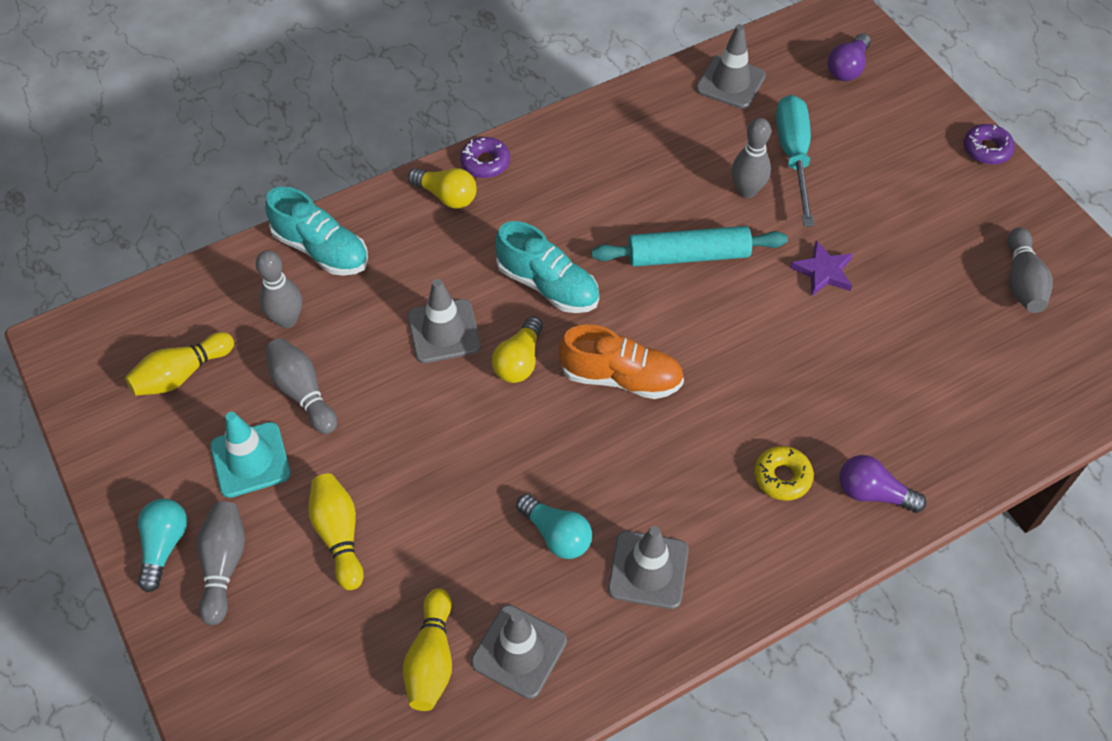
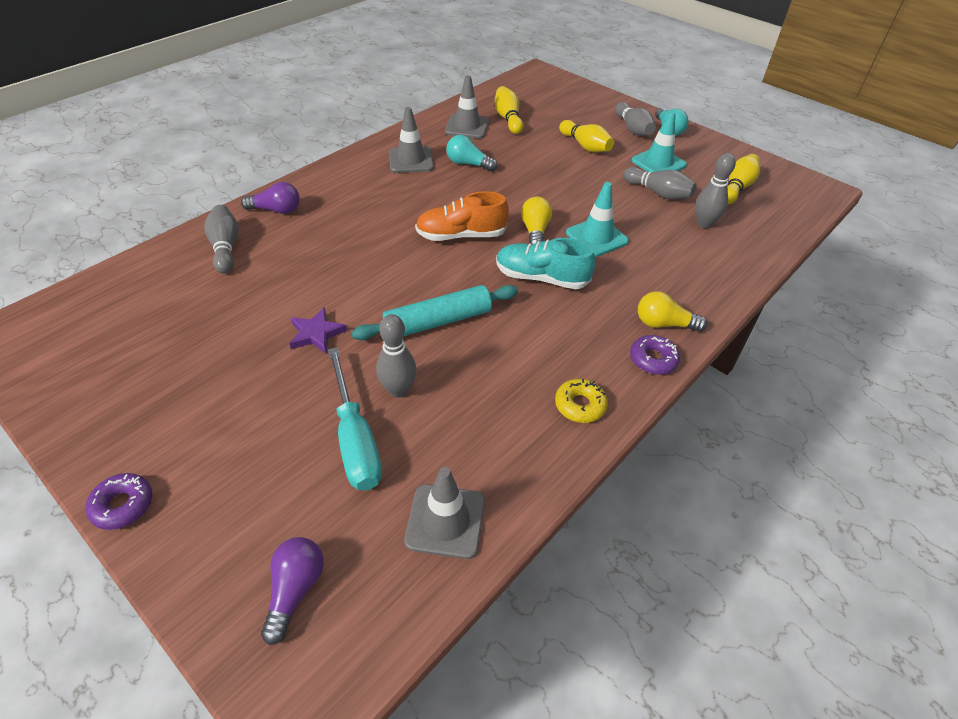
camera: 160 degrees right, 10 degrees down
turquoise shoe [265,187,368,276] -> none
grey traffic cone [408,279,481,363] -> turquoise traffic cone [566,182,629,257]
yellow donut [754,446,814,500] -> yellow donut moved to [555,379,608,423]
grey bowling pin [1007,227,1053,313] -> grey bowling pin moved to [204,205,239,274]

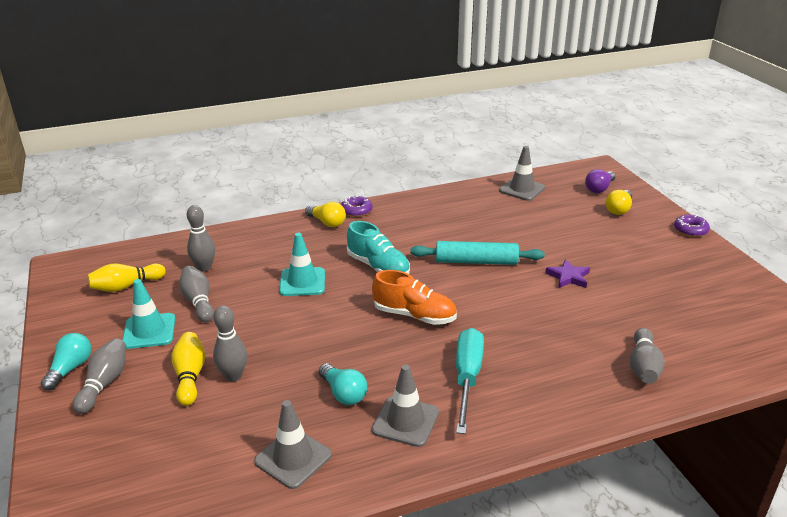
camera: 150 degrees left, 15 degrees down
purple light bulb [241,182,300,214] -> none
turquoise screwdriver [328,347,382,490] -> turquoise screwdriver moved to [456,328,484,434]
grey bowling pin [376,314,417,398] -> grey bowling pin moved to [213,305,247,382]
yellow bowling pin [494,86,524,134] -> none
yellow light bulb [521,197,552,245] -> yellow light bulb moved to [606,190,632,215]
yellow donut [555,379,608,423] -> none

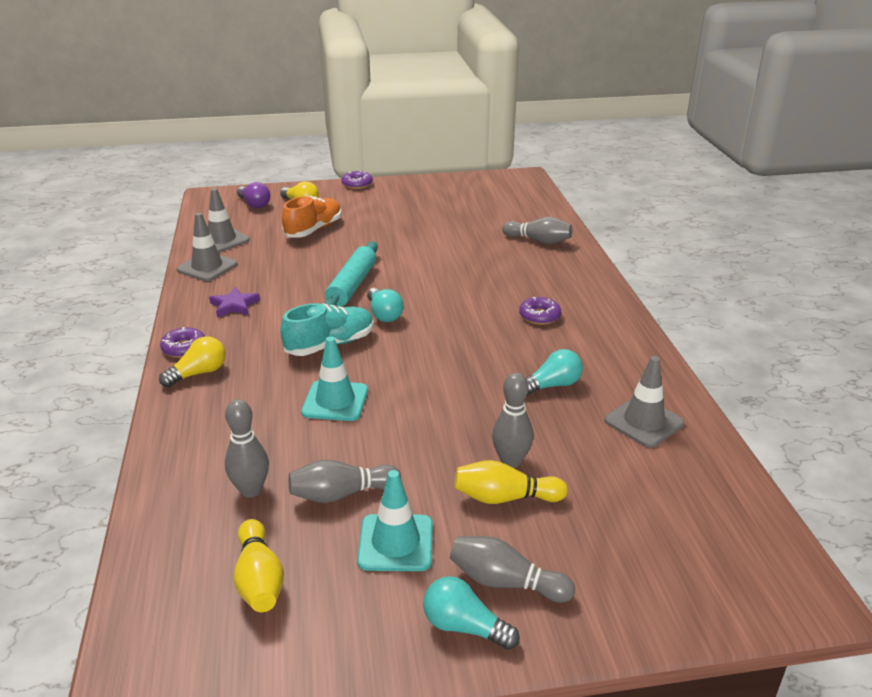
camera: 80 degrees left, 0 degrees up
orange shoe [372,270,457,325] -> orange shoe moved to [282,196,342,238]
grey traffic cone [372,364,439,447] -> grey traffic cone moved to [177,213,237,281]
turquoise screwdriver [456,328,484,434] -> purple donut [519,297,561,325]
purple star [545,259,590,288] -> purple star moved to [209,287,260,317]
none -> turquoise light bulb [367,288,404,322]

